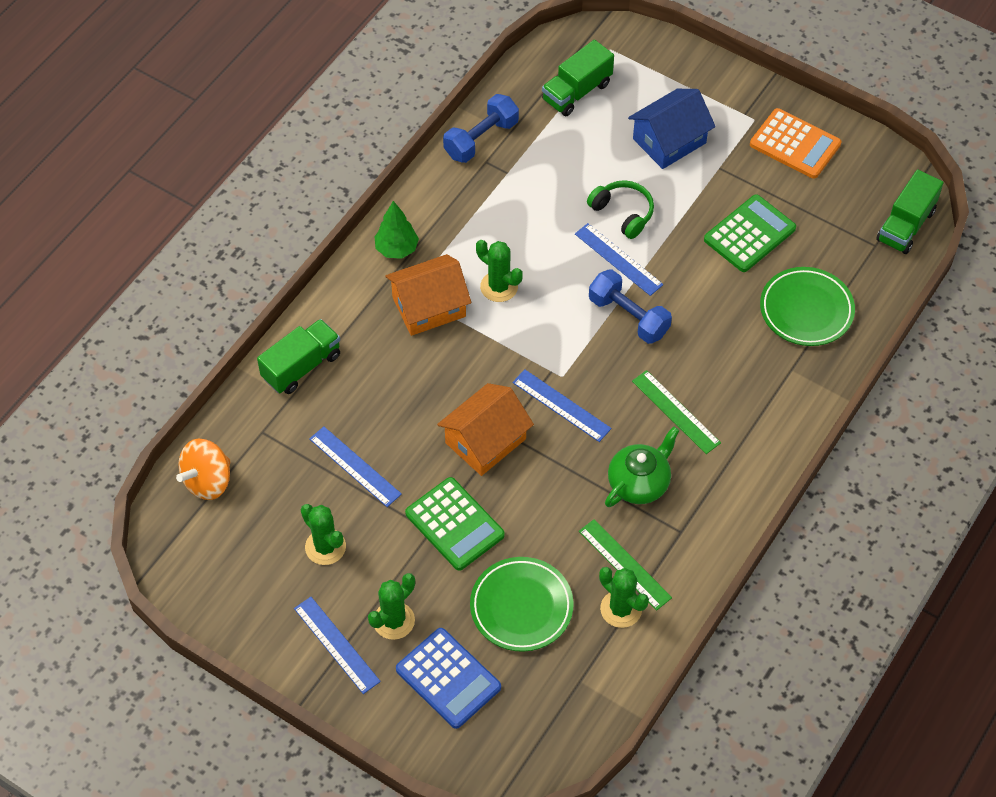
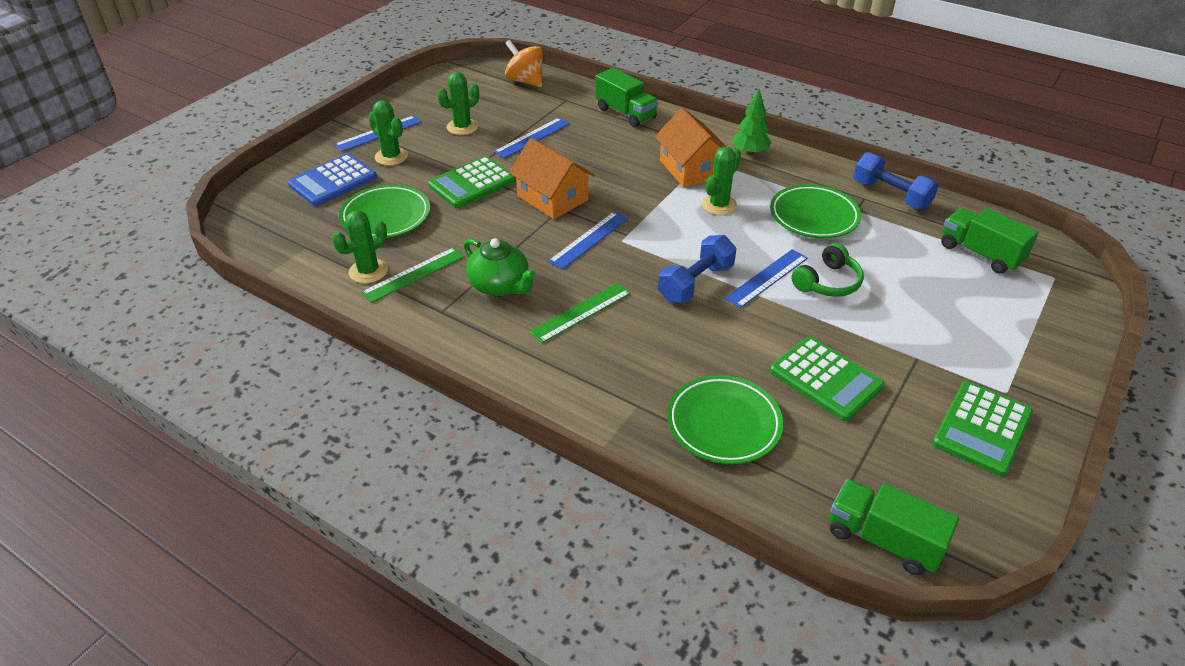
camera: 90 degrees right, 15 degrees down
blue house [628,89,716,169] -> none
orange calculator [750,108,841,179] -> green calculator [932,382,1033,476]
none -> green plate [770,184,861,238]

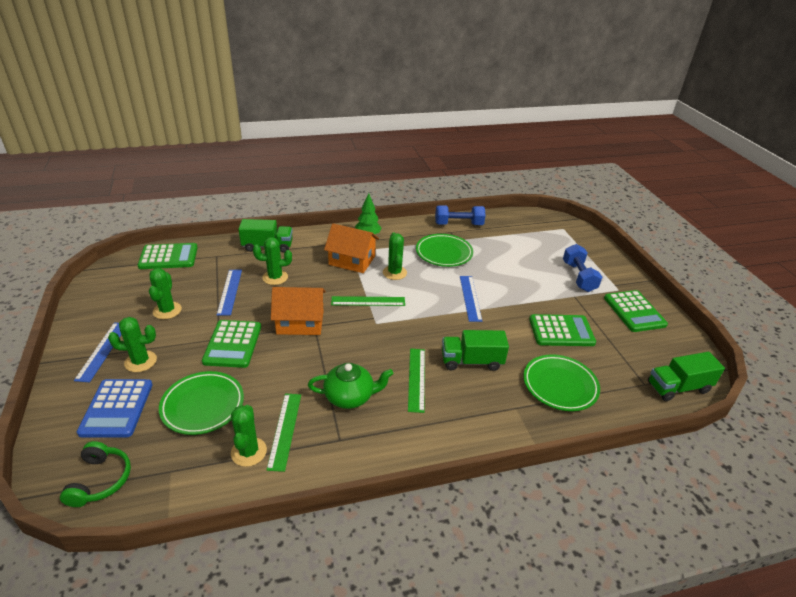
camera: 50 degrees left, 5 degrees down
orange spinning top [505,40,543,87] -> green calculator [138,243,198,269]
blue ruler [548,212,628,269] -> none
blue dumbbell [658,235,736,303] -> blue dumbbell moved to [563,244,602,292]
green headphones [791,243,864,297] -> green headphones moved to [60,441,131,507]
green truck [941,208,1039,274] -> green truck moved to [442,330,509,371]
none -> green cactus [253,237,292,285]
none -> green ruler [331,296,405,306]

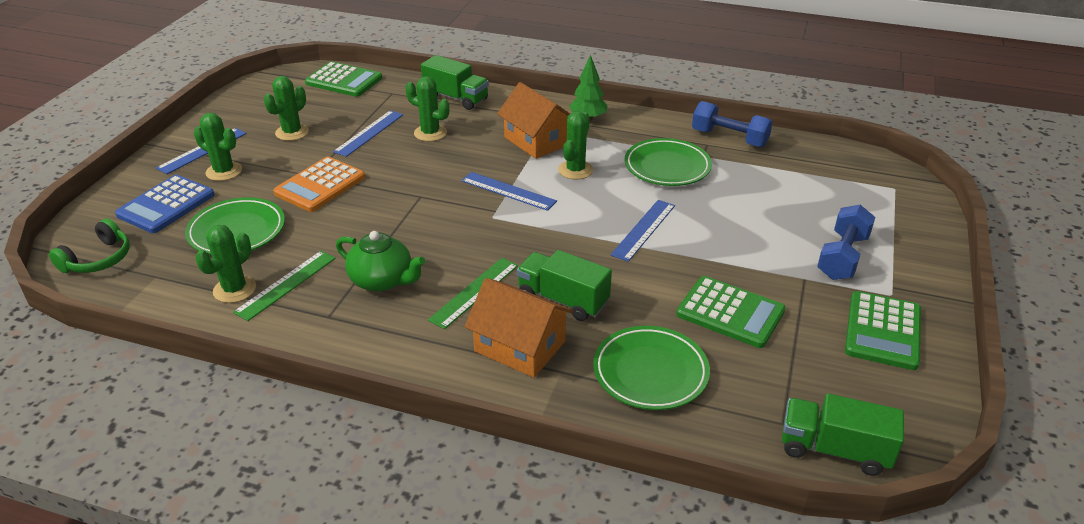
camera: 35 degrees right, 0 degrees up
green calculator [202,320,261,368] -> orange calculator [273,157,365,212]
orange house [271,287,326,335] -> orange house moved to [465,278,574,378]
green ruler [331,296,405,306] -> blue ruler [461,172,557,211]

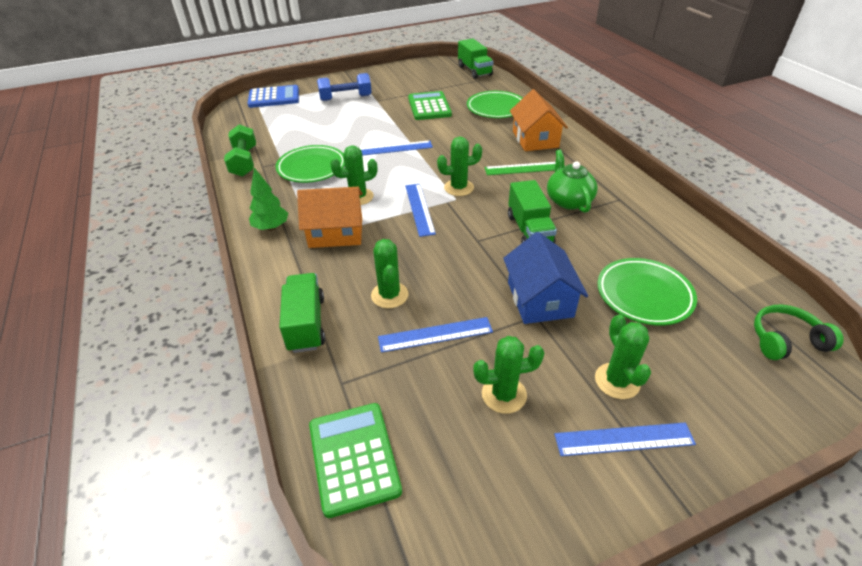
camera: 130 degrees left, 5 degrees up
blue calculator [115,175,215,233] -> blue calculator moved to [247,85,299,108]
green cactus [195,225,256,303] -> green cactus moved to [437,137,482,196]
green ruler [233,251,336,321] -> none
orange calculator [273,157,365,212] -> blue house [503,232,588,324]
orange house [497,82,570,159] -> orange house turned 75 degrees clockwise [297,187,363,248]
green truck [517,250,612,321] -> green truck moved to [508,180,557,243]
blue dumbbell [692,101,773,147] -> green dumbbell [224,124,256,177]
green calculator [845,291,921,370] -> none

